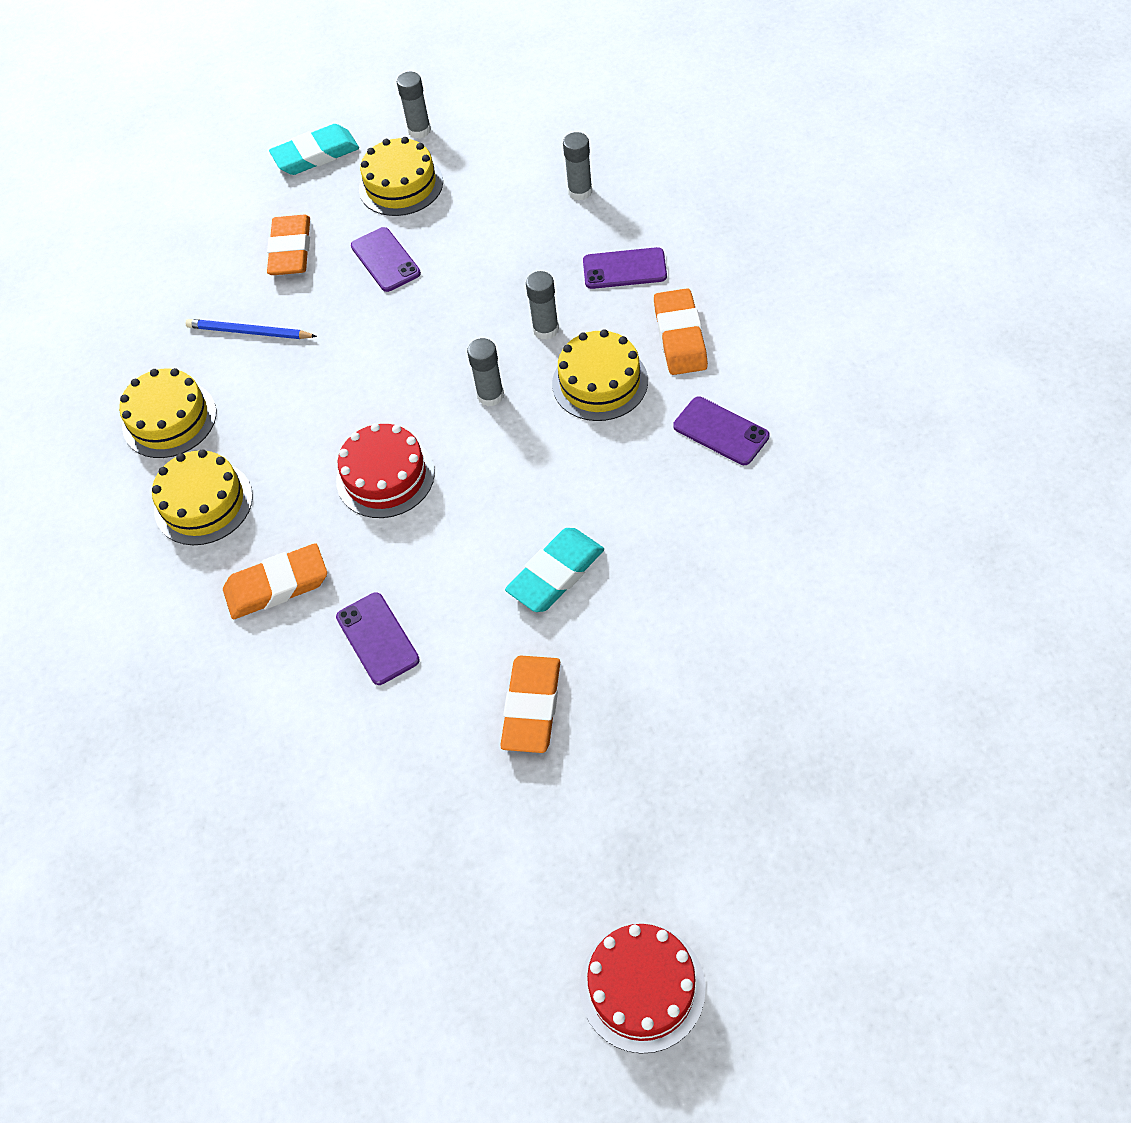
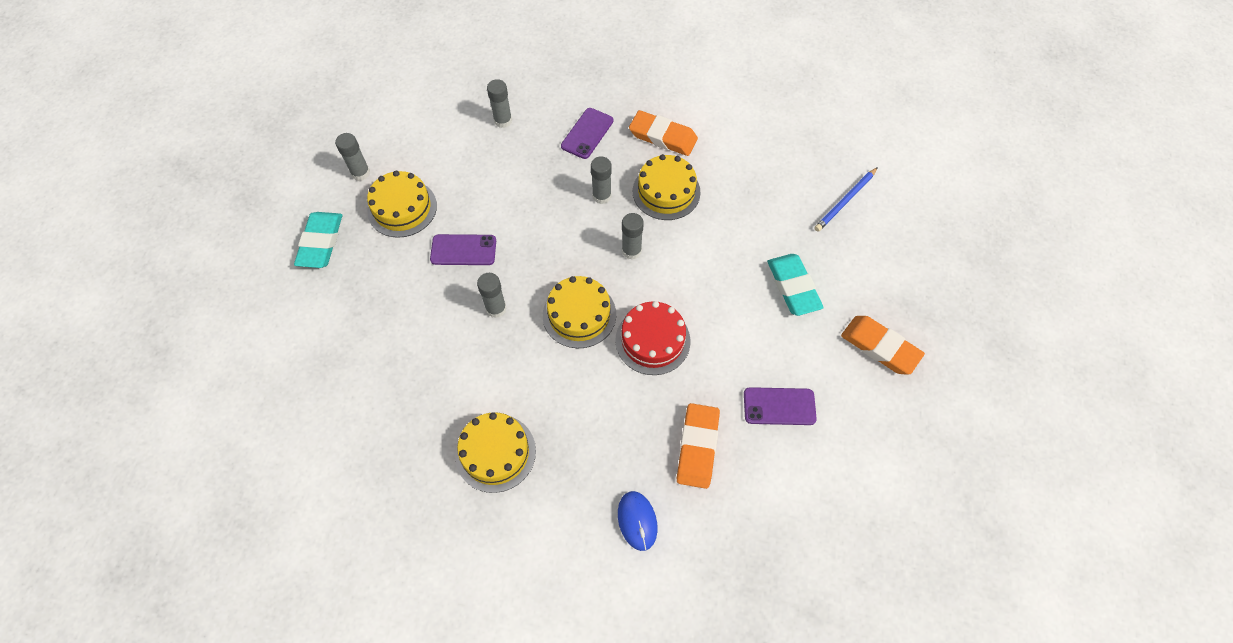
camera: 65 degrees left, 5 degrees up
yellow cake [152,449,253,545] -> yellow cake moved to [543,276,616,348]
blue pencil [186,319,317,339] -> blue pencil moved to [814,167,878,232]
orange eraser [267,214,310,275] -> none
red cake [579,924,706,1054] -> none
purple phone [673,397,769,465] -> none
none -> grey glue stick [477,273,507,318]
none -> blue mouse [618,491,658,551]

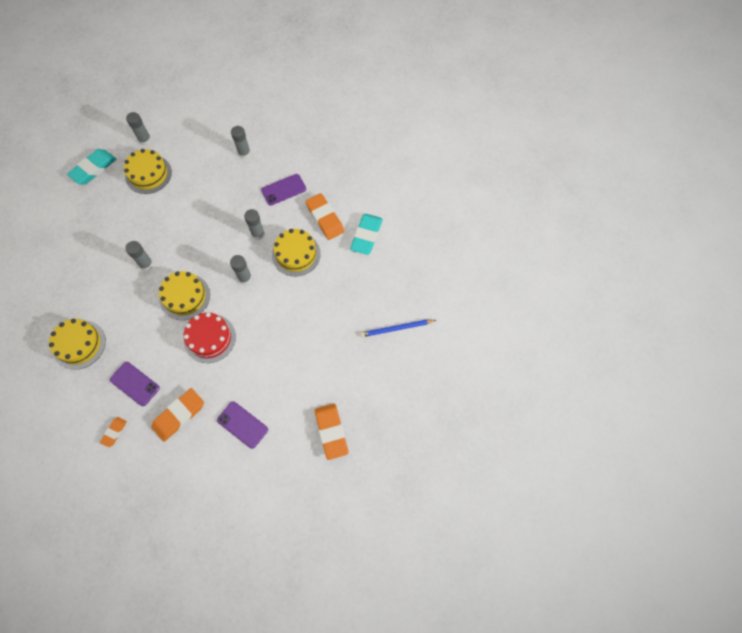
camera: 35 degrees right, 5 degrees up
purple phone [430,234,496,265] -> purple phone moved to [110,362,160,406]
blue mouse [618,491,658,551] -> orange eraser [100,417,127,447]
turquoise eraser [767,254,824,316] -> turquoise eraser moved to [350,214,383,255]

